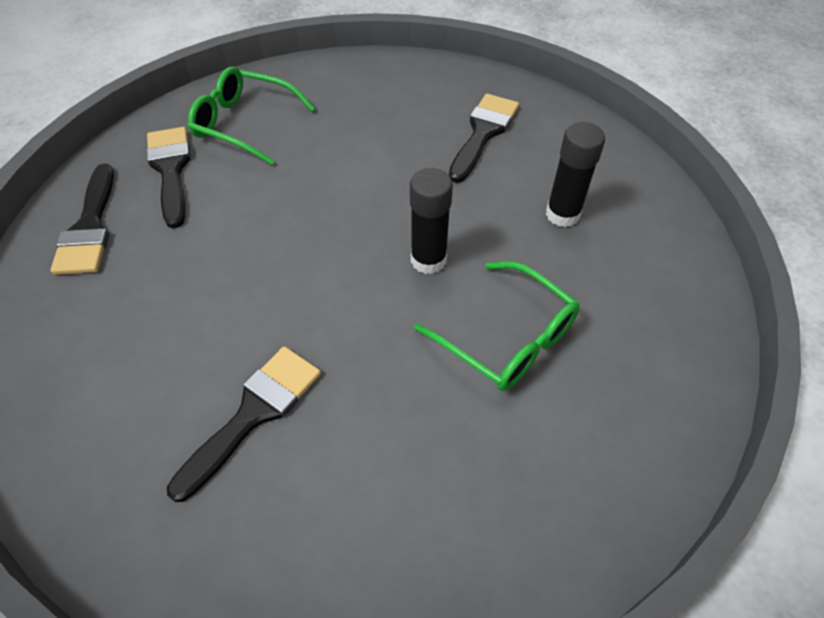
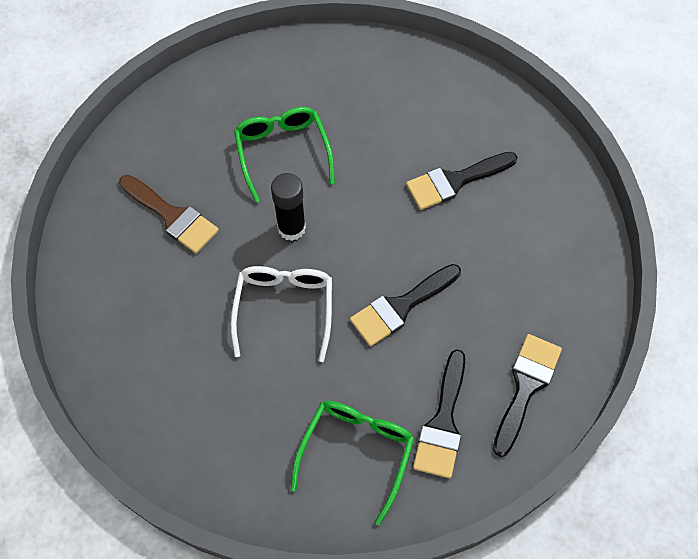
camera: 150 degrees left, 10 degrees up
green glasses [188,67,315,165] -> green glasses turned 120 degrees counterclockwise [291,401,415,526]
black brush [449,94,519,183] -> black brush moved to [350,264,461,346]
black glue stick [546,122,605,227] -> brown brush [119,175,219,254]
none -> white glasses [231,266,332,362]

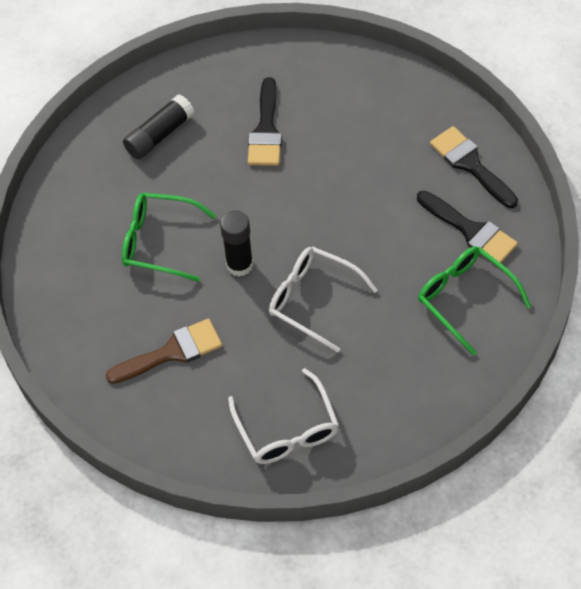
camera: 60 degrees left, 5 degrees down
black brush [350,264,461,346] -> none
none -> black glue stick [123,95,194,160]
none -> white glasses [228,368,339,464]

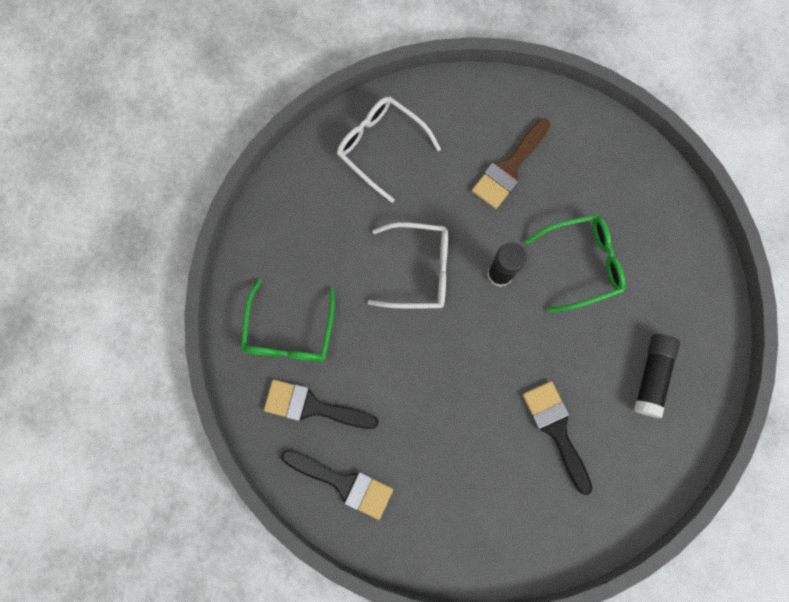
camera: 150 degrees right, 20 degrees up
green glasses [418,246,531,356] -> green glasses turned 75 degrees clockwise [241,279,335,362]

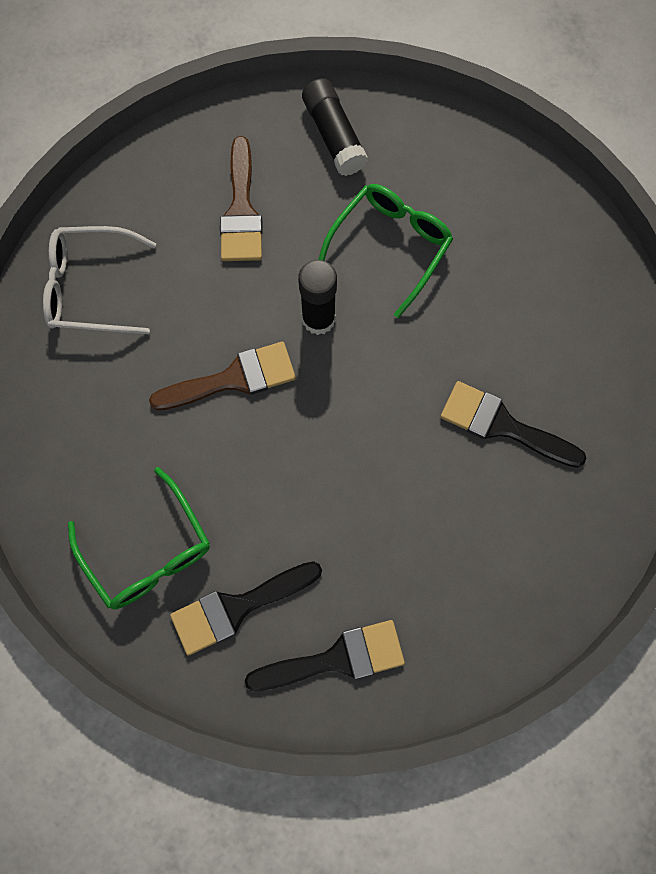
camera: 40 degrees left, 5 degrees down
white glasses [368,222,448,308] -> brown brush [149,342,296,410]
black glue stick [634,334,680,418] -> black glue stick moved to [302,78,368,176]

